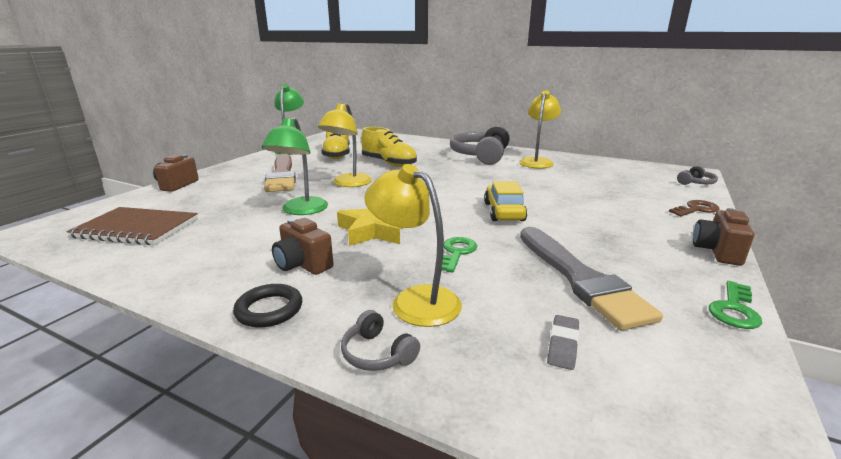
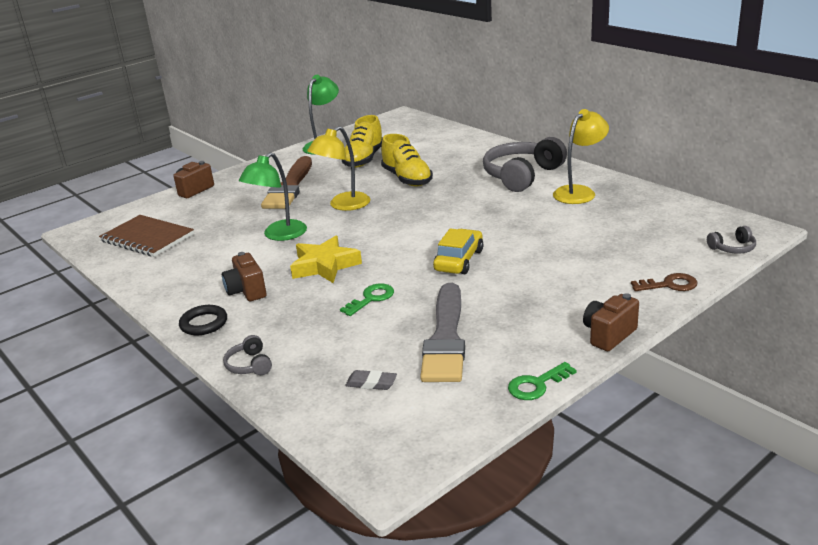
camera: 25 degrees right, 5 degrees up
yellow lamp [364,164,462,327] -> none
grey eraser [547,315,579,370] -> grey eraser turned 60 degrees clockwise [345,370,397,390]

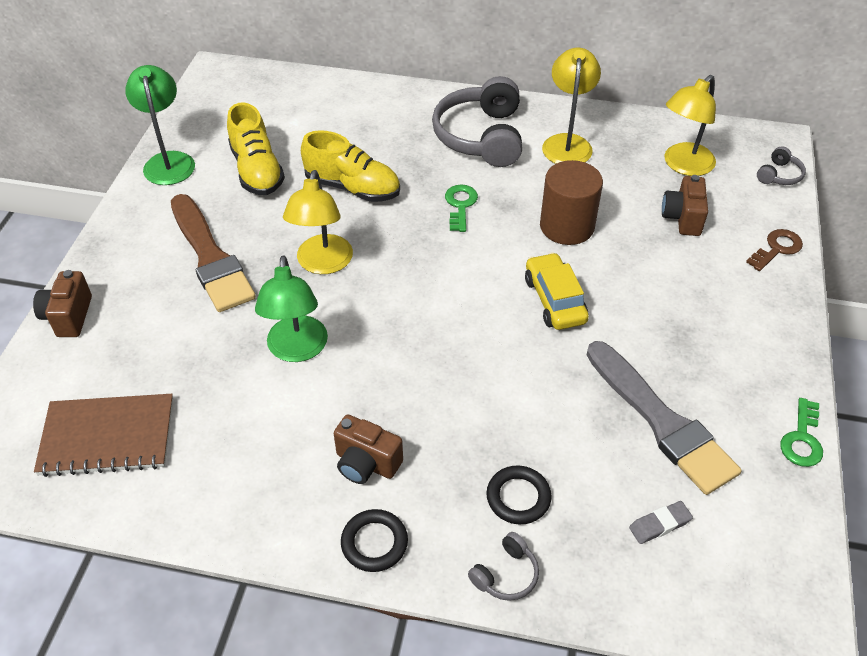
camera: 40 degrees left, 20 degrees up
grey headphones [223,335,272,375] -> grey headphones turned 75 degrees counterclockwise [468,532,539,601]
yellow star [290,236,362,283] -> none
green key [340,284,394,316] -> green key moved to [445,185,478,232]
brown camera [583,293,639,351] -> brown camera moved to [662,175,708,236]
none -> black ring [486,466,552,524]
none -> brown cylinder [540,160,603,245]
none -> yellow lamp [664,75,716,176]

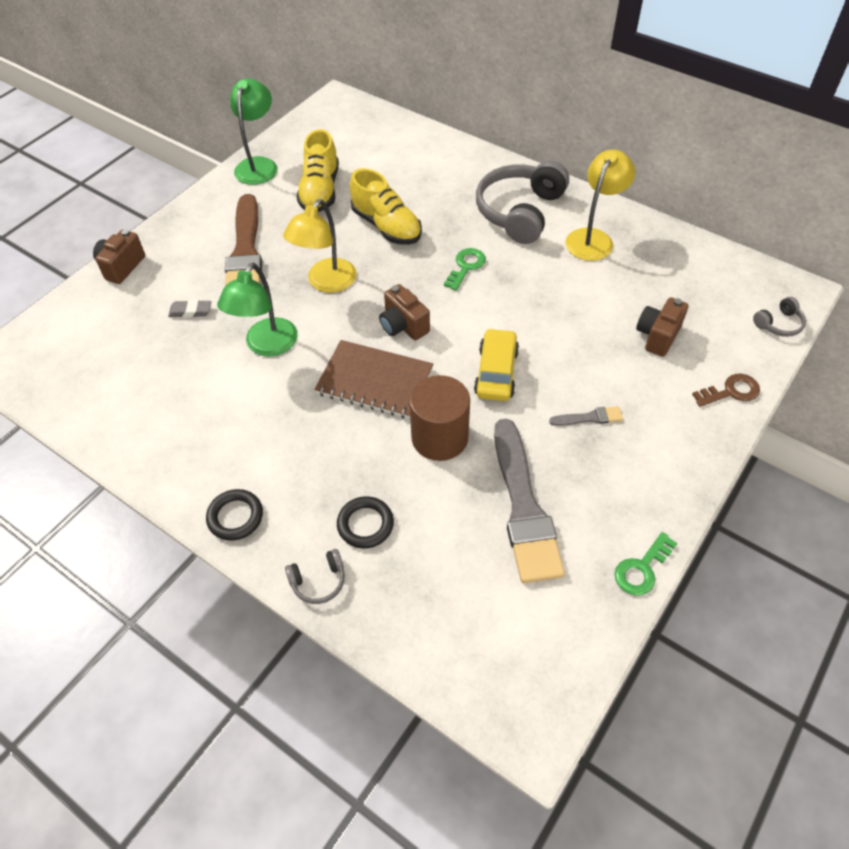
camera: 25 degrees right, 5 degrees up
brown notebook [34,394,173,477] -> brown notebook moved to [314,340,433,419]
brown camera [334,414,403,484] -> brown camera moved to [379,284,430,340]
brown cylinder [540,160,603,245] -> brown cylinder moved to [409,375,470,461]
grey eraser [629,501,693,544] -> grey eraser moved to [168,300,211,318]
yellow lamp [664,75,716,176] -> none
none -> grey brush [549,406,623,426]

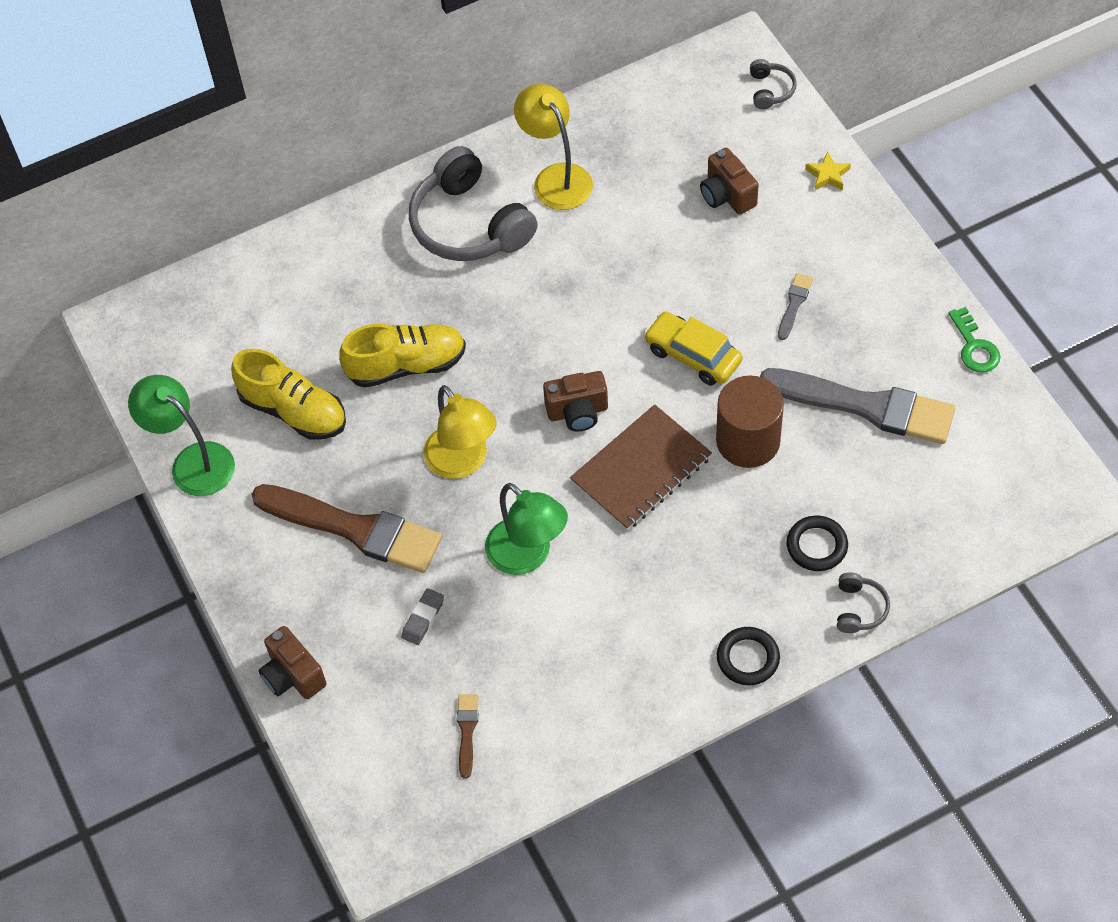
camera: 60 degrees left, 5 degrees up
green key [444,248,486,291] -> none
brown key [692,374,760,407] -> yellow star [805,151,851,190]
none -> brown brush [457,694,479,779]

